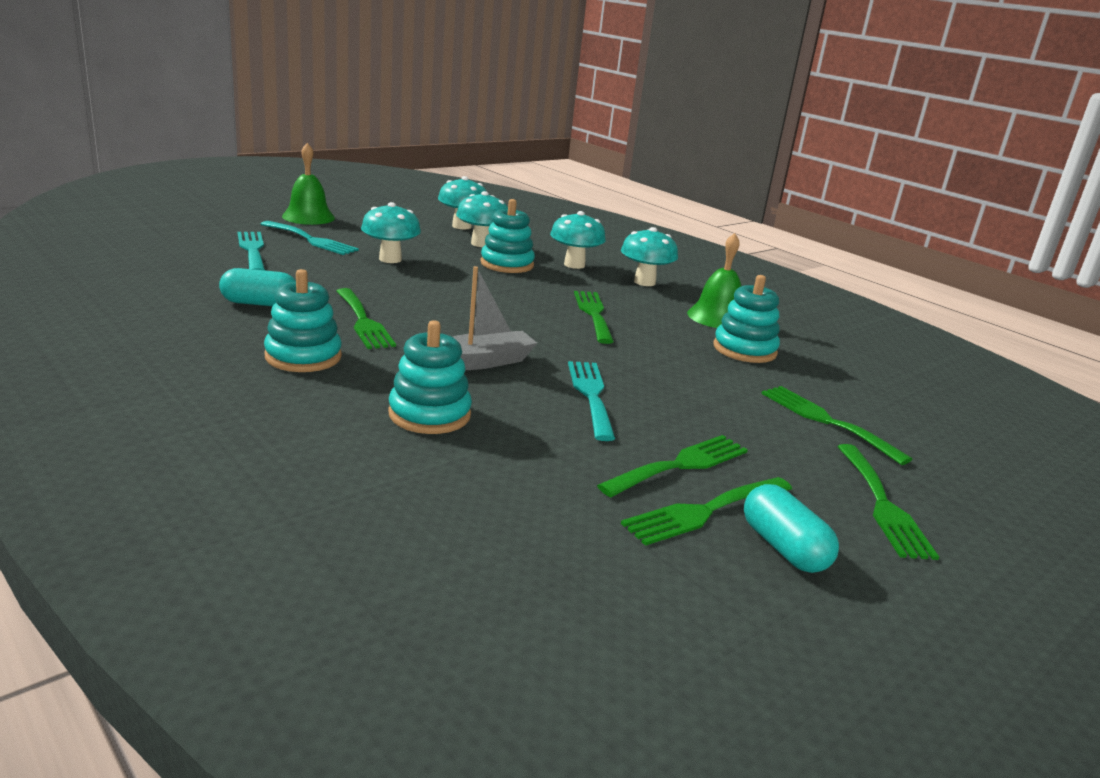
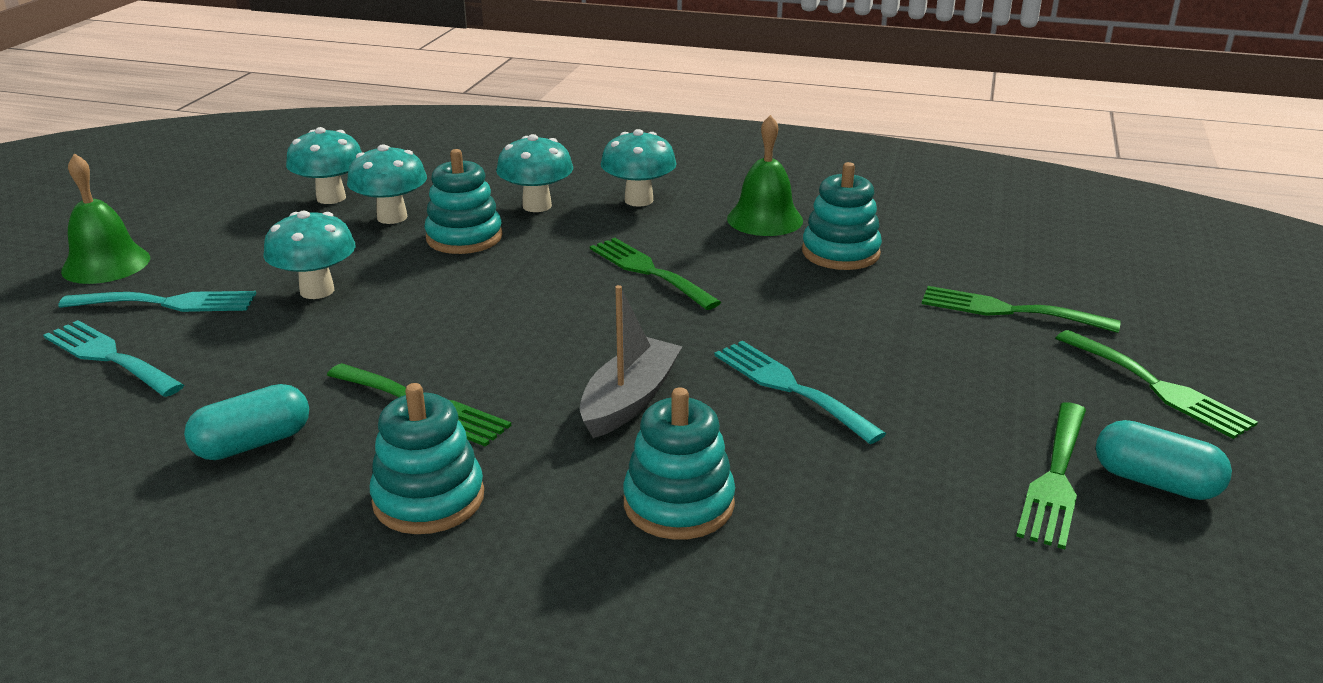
camera: 30 degrees left, 5 degrees up
green fork [597,435,748,497] -> none

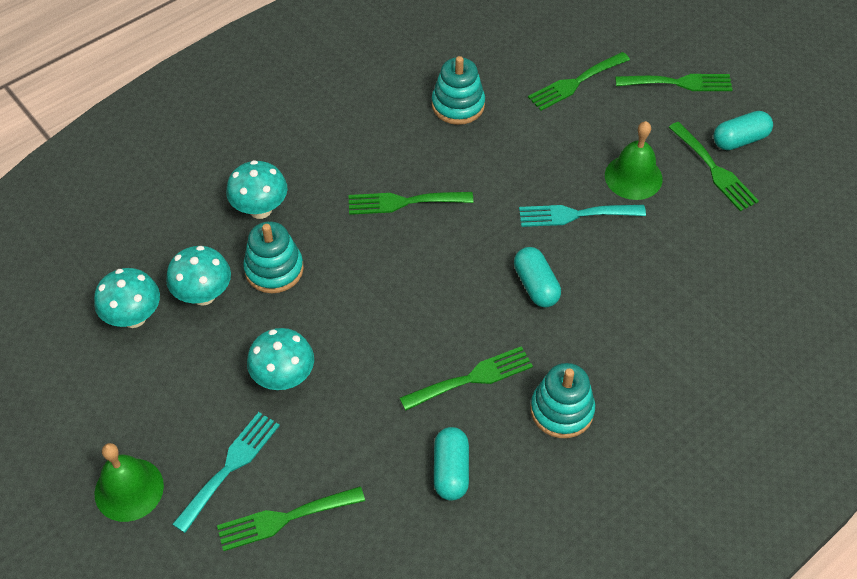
camera: 55 degrees left, 25 degrees up
turquoise fork [43,320,184,397] -> green fork [217,486,365,551]
grey boat [580,285,683,438] -> turquoise capsule [514,247,561,307]
turquoise mushroom [601,129,677,207] -> none
turquoise stacking toy [623,387,735,540] -> none
green bell [727,115,803,236] -> green bell moved to [605,121,663,200]

